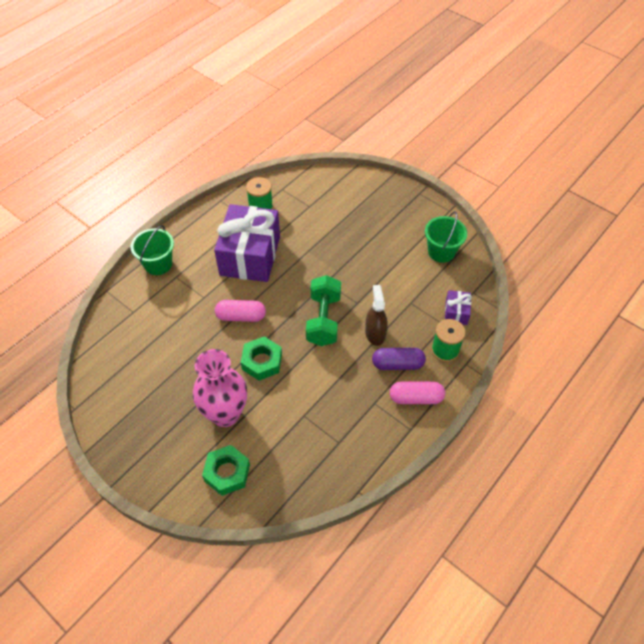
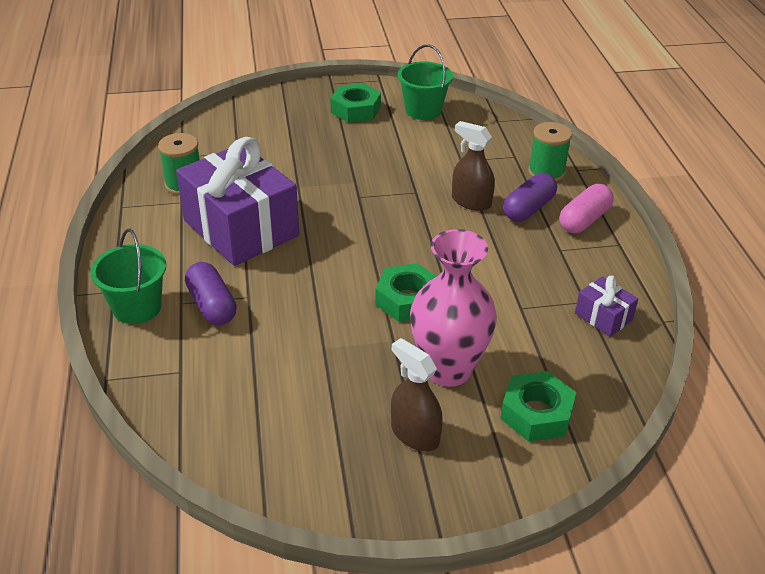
camera: 50 degrees left, 15 degrees down
pink capsule [215,300,266,322] -> none
green dumbbell [306,275,341,346] -> none
purple gift [445,290,472,325] -> purple gift moved to [575,276,638,337]
none -> purple capsule [185,262,237,325]
none -> green nut [330,83,381,123]
none -> brown spray bottle [391,338,443,452]

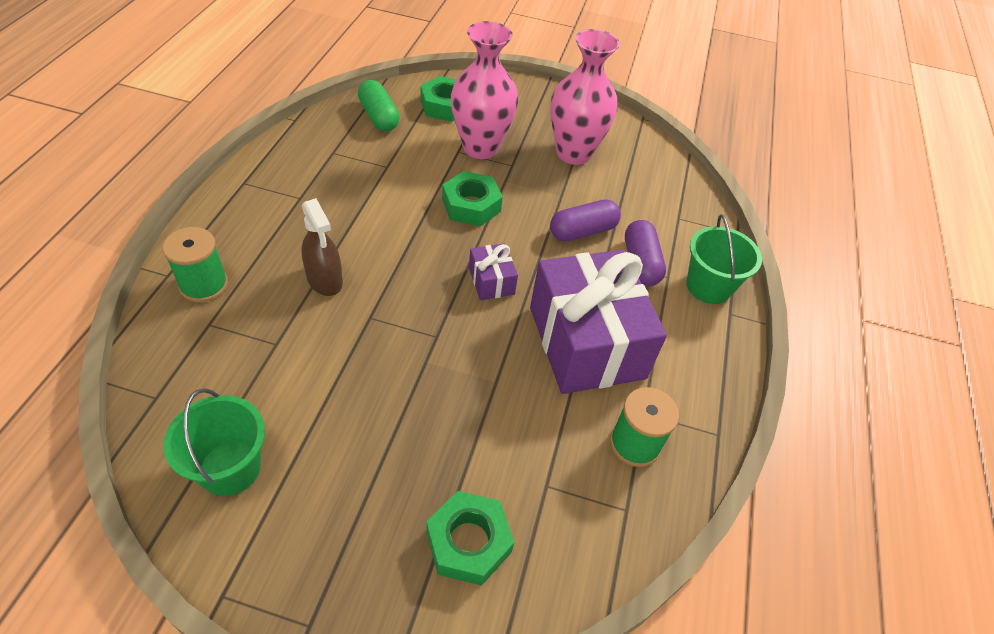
camera: 160 degrees left, 10 degrees up
green nut [330,83,381,123] -> green nut moved to [426,491,514,586]
brown spray bottle [391,338,443,452] -> none
purple capsule [503,173,557,221] -> purple capsule moved to [550,199,621,241]
pink capsule [560,184,614,233] -> none
purple gift [575,276,638,337] -> purple gift moved to [469,243,518,300]
none -> green capsule [358,80,400,131]
none -> pink vase [550,29,620,165]

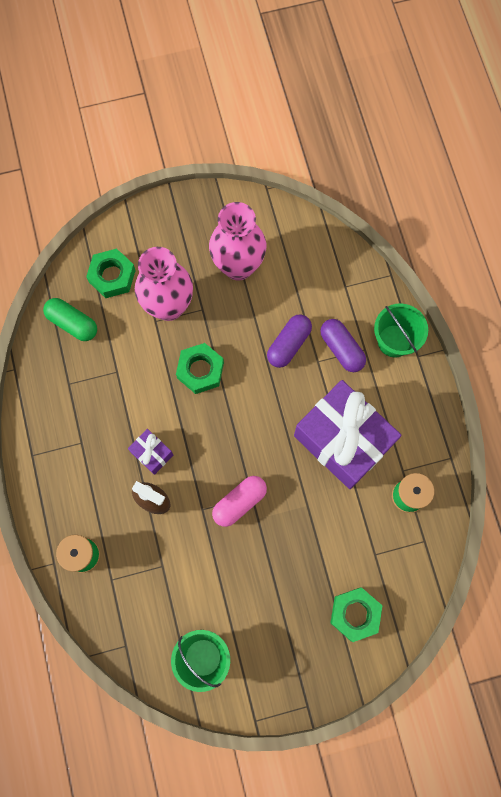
camera: 25 degrees left, 25 degrees up
purple gift [469,243,518,300] -> purple gift moved to [128,429,173,475]
none -> pink capsule [212,476,267,527]

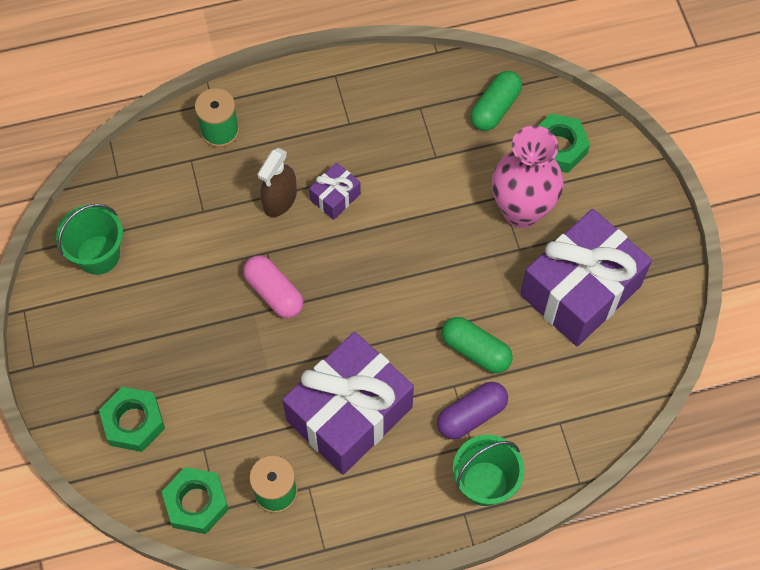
camera: 90 degrees right, 10 degrees down
green nut [176,343,224,394] -> green nut moved to [162,467,229,534]
pink vase [209,202,266,281] -> purple gift [520,209,652,346]
purple capsule [267,314,312,368] -> green capsule [442,317,513,373]

